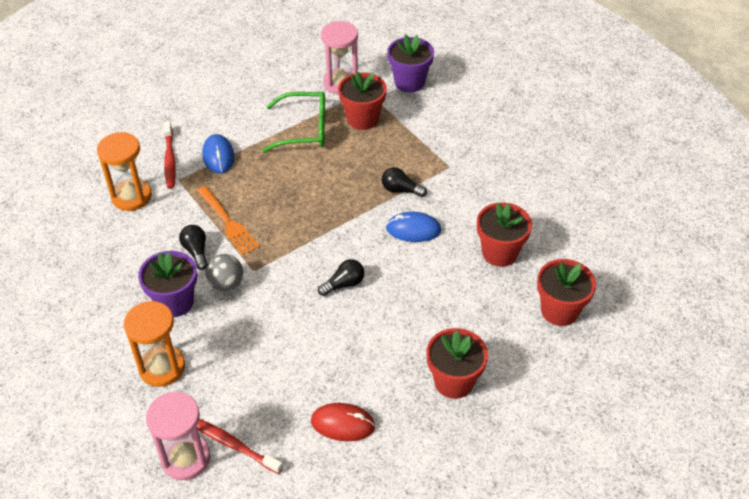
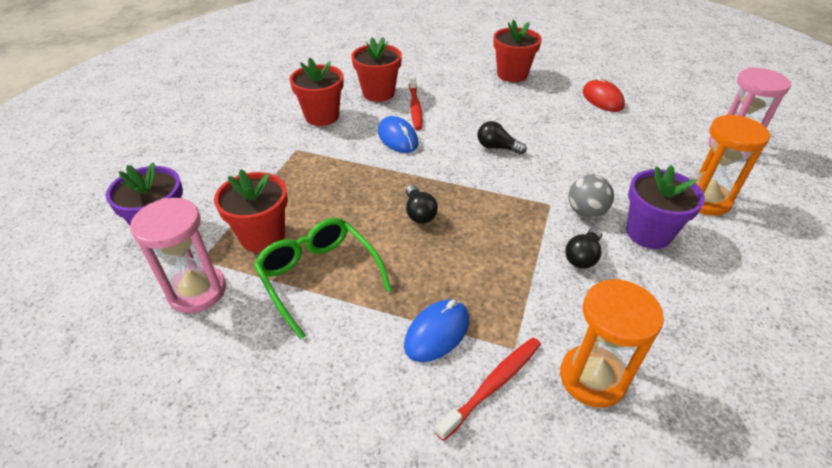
camera: 125 degrees left, 5 degrees down
orange fork [197,186,260,255] -> none
red toothbrush [197,419,283,474] -> red toothbrush moved to [409,76,423,130]
black light bulb [382,167,427,197] -> black light bulb moved to [406,185,438,224]
red flower pot [537,259,596,326] -> red flower pot moved to [289,58,344,126]

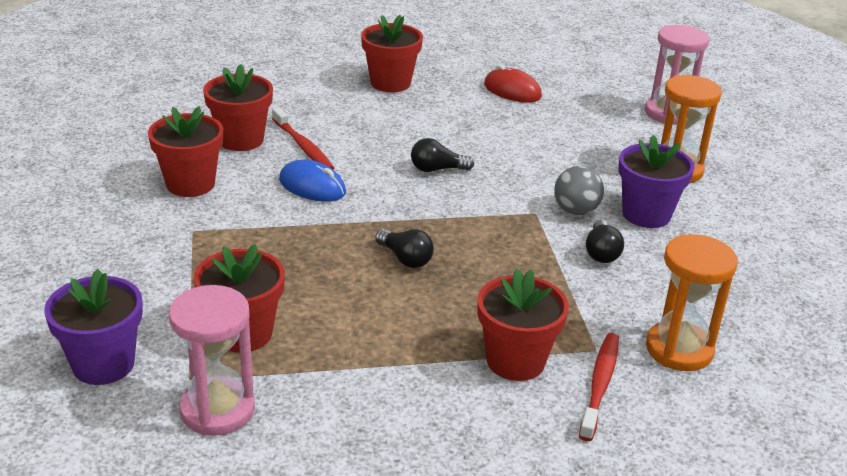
camera: 30 degrees left, 10 degrees down
green glasses [254,218,392,340] -> none
blue mouse [404,299,469,362] -> red flower pot [477,269,569,381]

